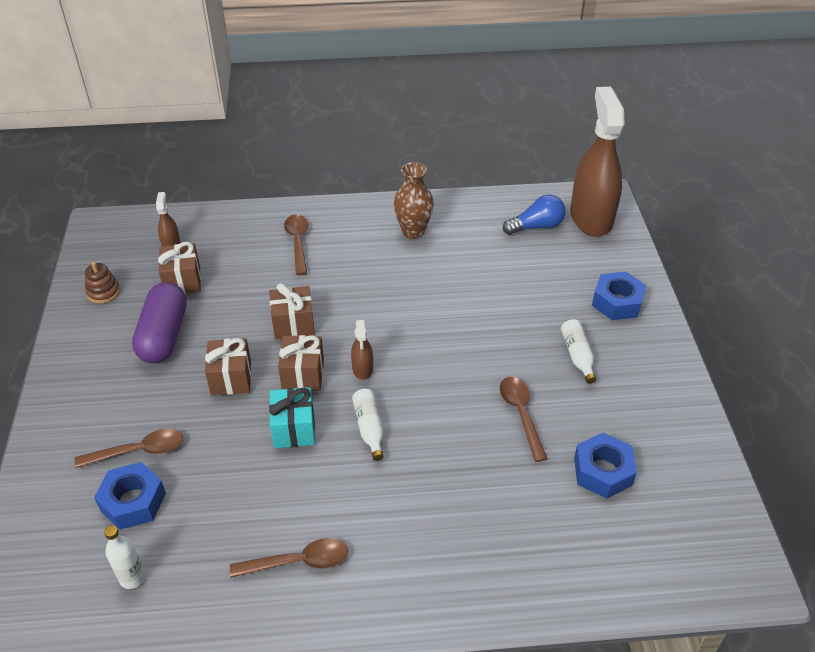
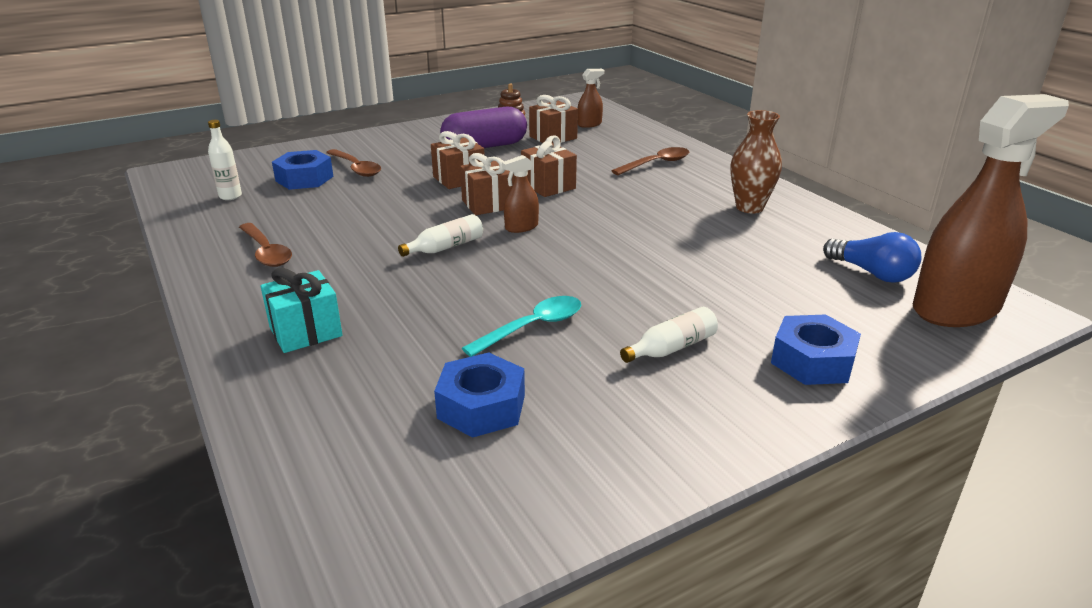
camera: 65 degrees right, 15 degrees down
turquoise gift [269,387,315,448] -> turquoise gift moved to [261,268,343,353]
brown spoon [500,377,548,462] -> turquoise spoon [462,296,581,357]

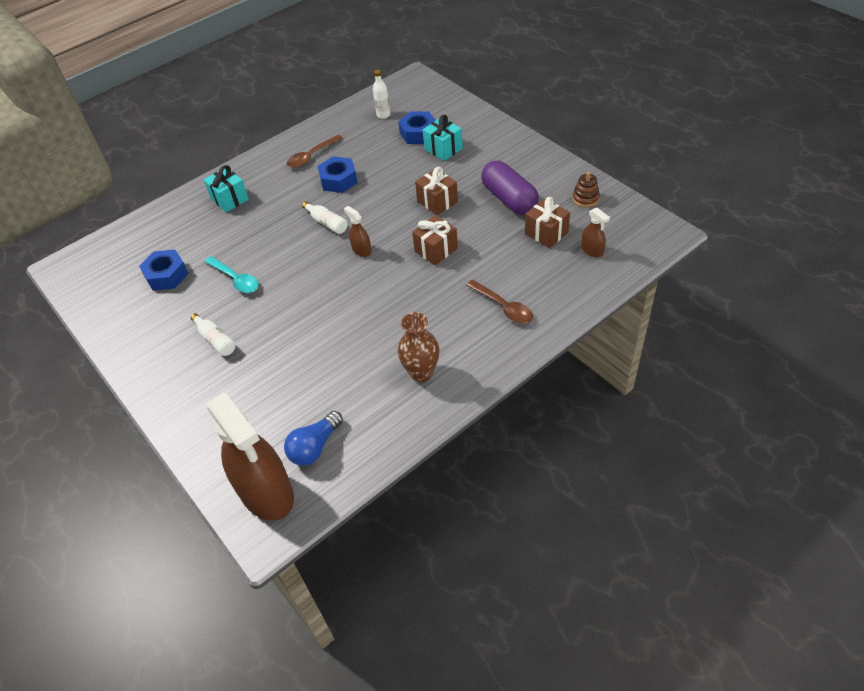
camera: 85 degrees right, 20 degrees up
brown spoon [326,149,381,177] -> turquoise gift [423,115,463,161]
brown gift [460,153,515,215] -> none
blue nut [771,314,861,385] -> blue nut moved to [317,156,358,193]

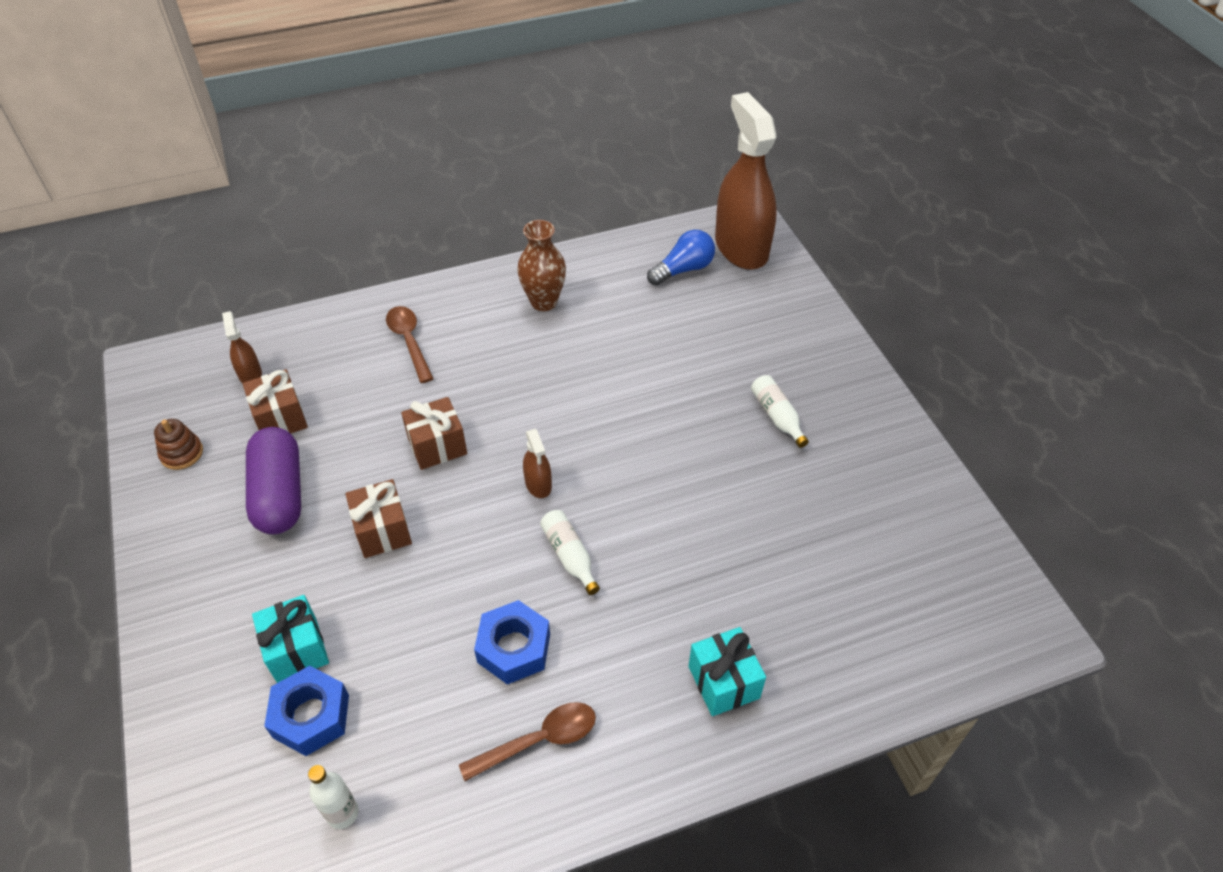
camera: 165 degrees left, 0 degrees up
blue nut [139,250,189,291] -> none
turquoise spoon [205,256,259,293] -> none

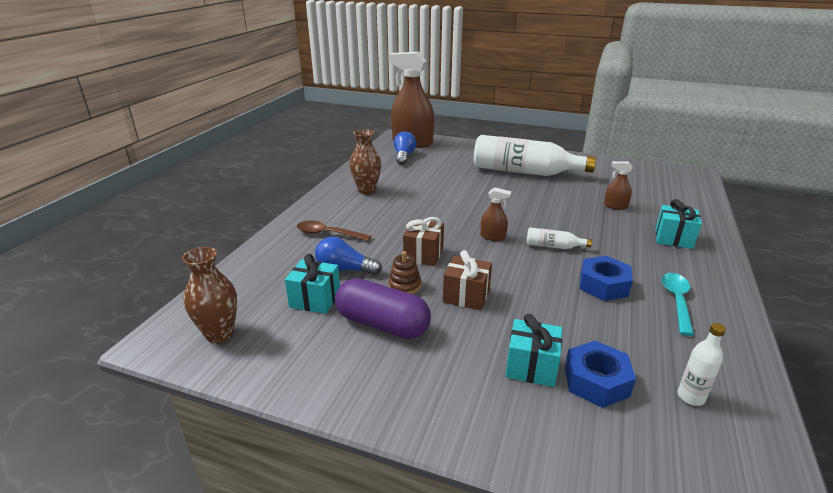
camera: 50 degrees left, 20 degrees down
brown stacking toy [154,419,203,470] -> brown stacking toy moved to [388,251,421,294]
brown spray bottle [222,311,262,384] -> brown spray bottle moved to [604,161,633,210]
brown gift [243,369,308,433] -> turquoise gift [285,254,340,314]
brown spoon [459,702,596,781] -> turquoise spoon [662,273,694,336]
white bottle [751,375,809,448] -> white bottle [473,135,596,176], size x2.44
none -> brown vase [182,247,237,343]
none -> blue light bulb [315,237,382,275]

